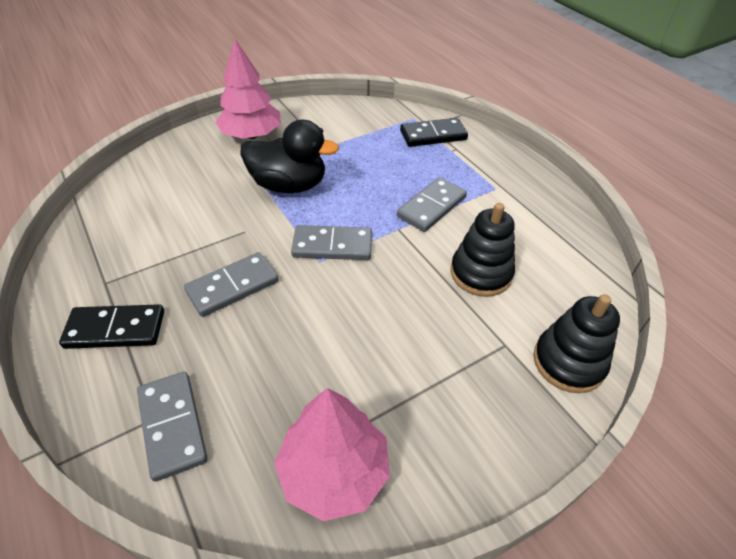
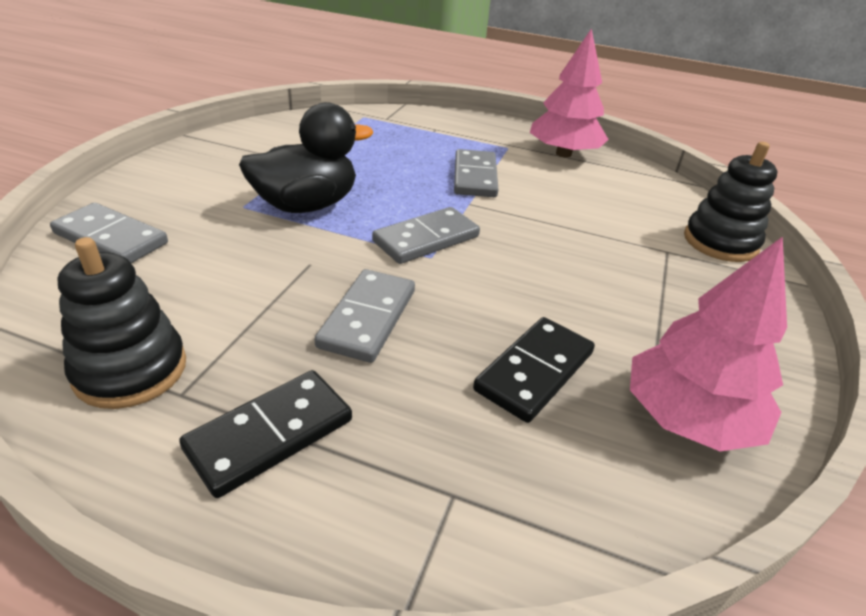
camera: 40 degrees left, 10 degrees down
grey domino [137,372,207,482] -> grey domino moved to [50,203,168,263]
pink tree [216,39,281,139] -> pink tree moved to [530,28,609,157]
black domino [400,118,468,147] -> black domino moved to [473,317,595,423]
black stacking toy [451,203,515,297] -> black stacking toy moved to [58,237,186,409]

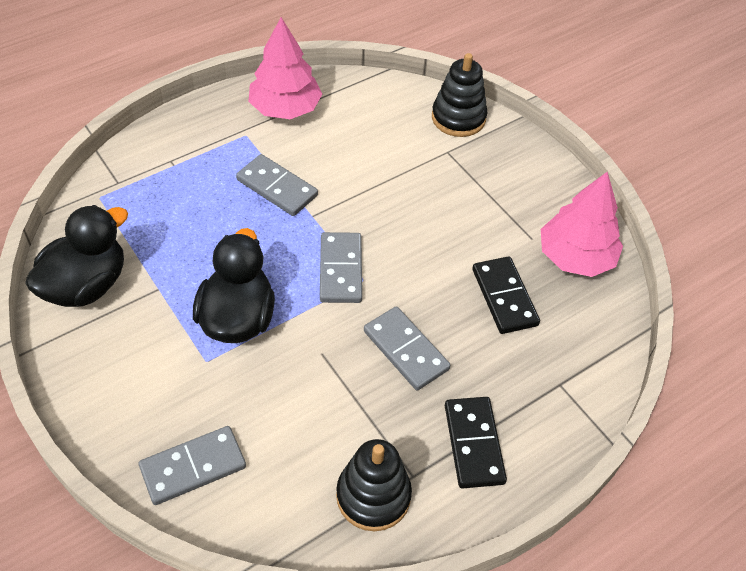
camera: 55 degrees left, 15 degrees up
none -> black duck [25,205,128,307]

